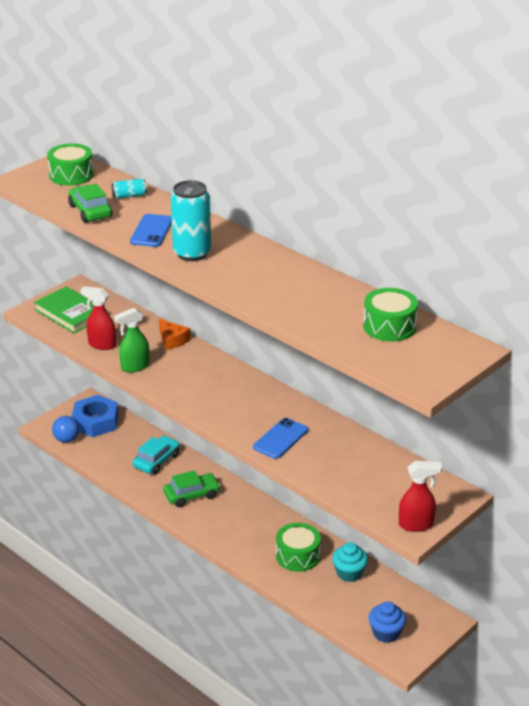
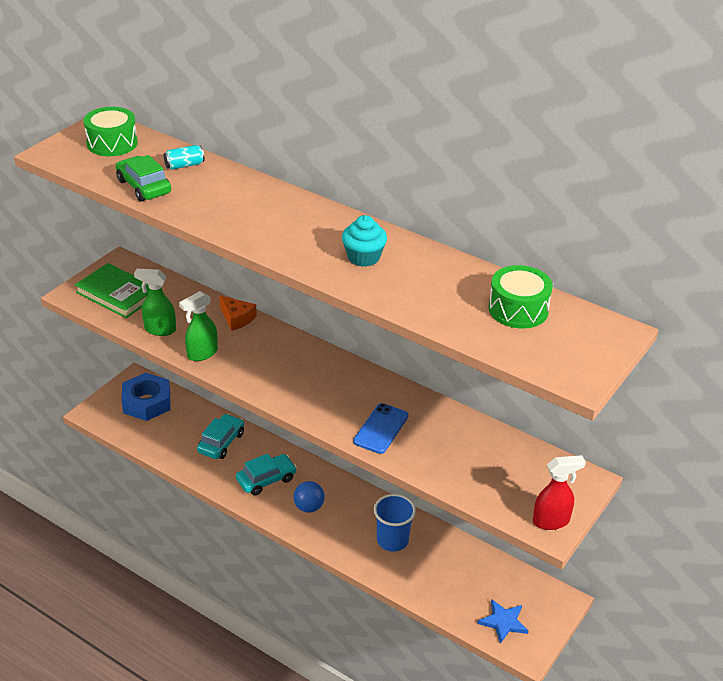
camera: 10 degrees left, 5 degrees up
blue ball [52,416,79,443] -> blue ball moved to [293,481,325,513]
red spray bottle [80,286,116,350] -> green spray bottle [134,269,176,336]
blue phone [130,214,172,247] -> none
green car [163,470,221,507] -> turquoise car [236,453,297,496]
turquoise can [171,180,211,261] -> none
green drum [276,523,321,572] -> blue cup [374,494,416,552]
turquoise cupcake [332,542,368,582] -> turquoise cupcake moved to [342,215,387,267]
blue cupcake [369,601,406,643] -> blue star [477,599,529,644]

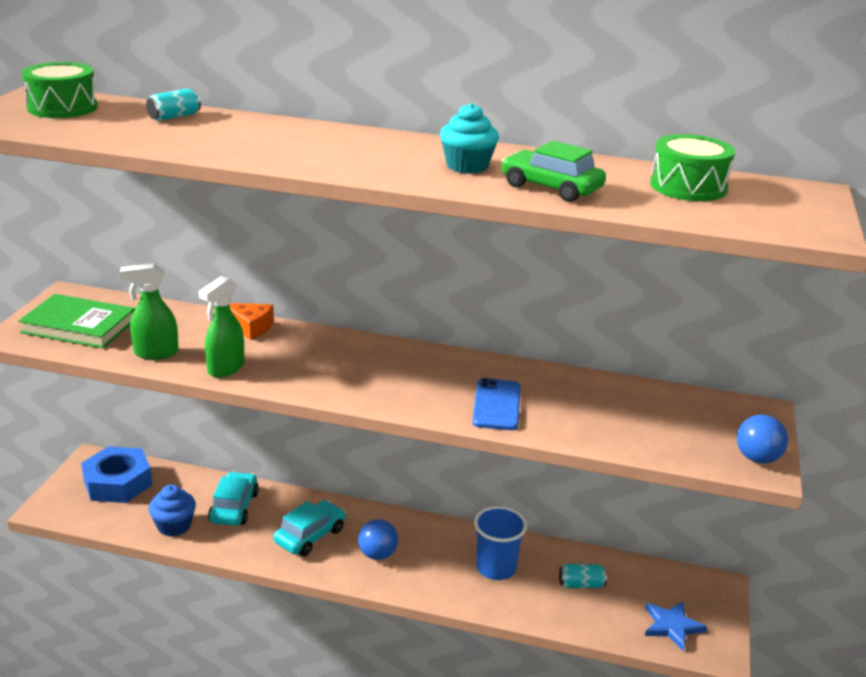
camera: 20 degrees left, 10 degrees down
green car [116,155,171,202] -> green car moved to [501,141,606,202]
red spray bottle [533,455,586,530] -> blue ball [737,414,788,464]
none -> blue cupcake [149,485,196,536]
none -> turquoise can [559,564,607,588]

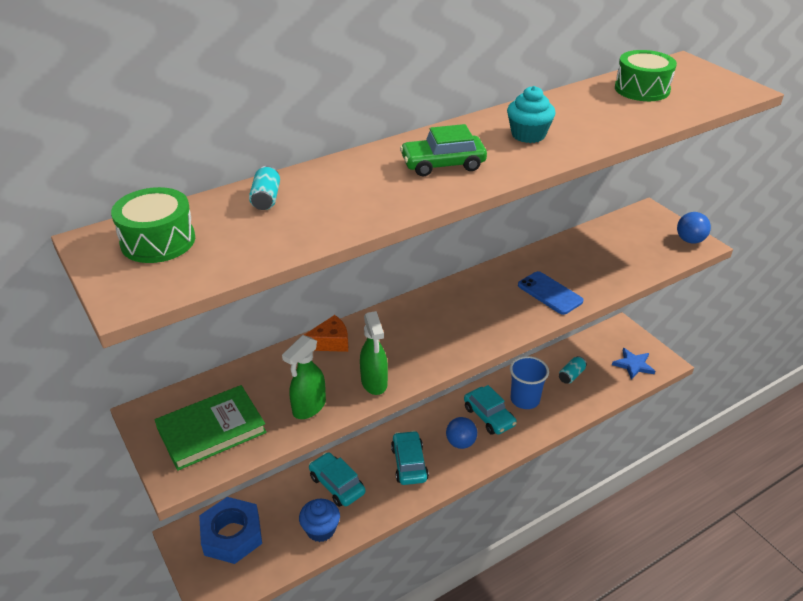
camera: 45 degrees left, 10 degrees up
green car [501,141,606,202] -> green car moved to [400,124,487,176]
none -> turquoise car [464,385,517,435]

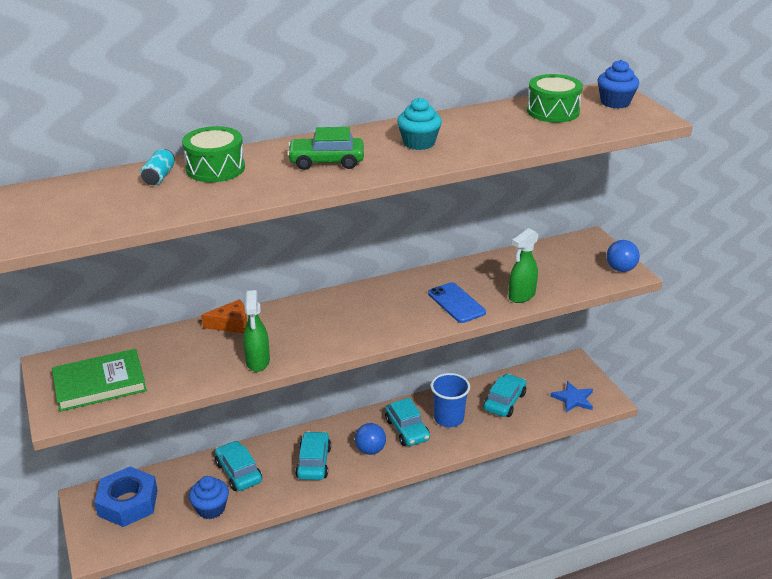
camera: 10 degrees right, 5 degrees down
green drum [111,187,195,263] -> green drum moved to [182,126,245,182]
green spray bottle [282,335,326,419] -> green spray bottle moved to [508,228,539,303]
turquoise can [559,356,587,384] -> turquoise car [484,374,526,417]
none -> blue cupcake [597,60,639,108]

